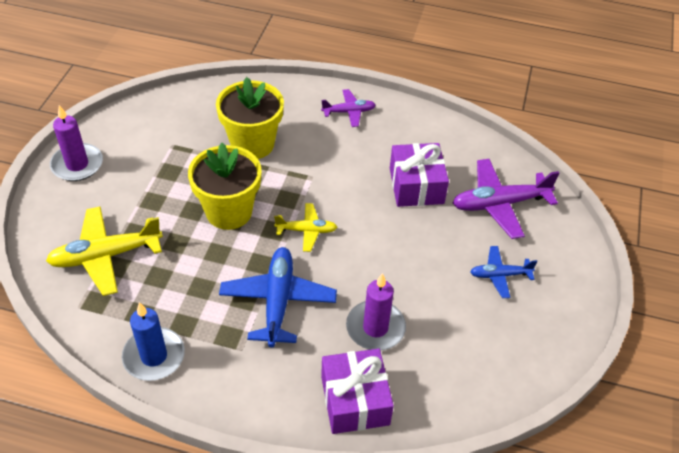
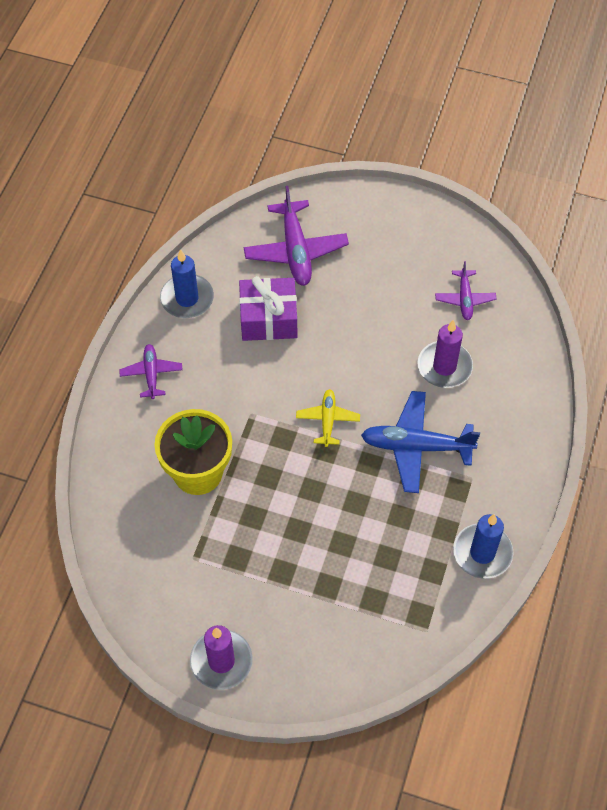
camera: 85 degrees left, 10 degrees up
yellow plane [46,206,163,296] -> none
yellow flower pot [188,143,262,230] -> none
purple gift [321,348,394,434] -> none
blue plane [470,246,537,298] -> none
none -> blue candle [160,249,214,318]
none -> purple plane [435,261,496,320]

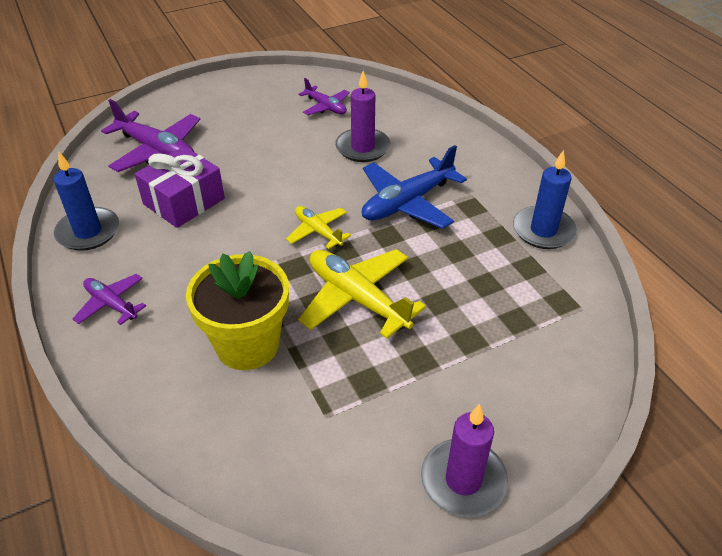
camera: 45 degrees left, 15 degrees down
none -> yellow plane [298,249,426,338]

